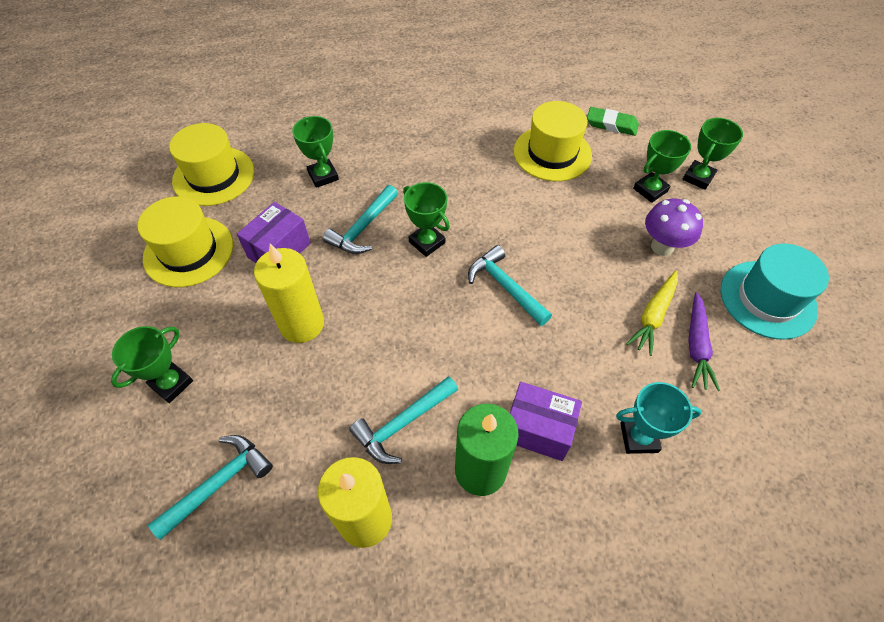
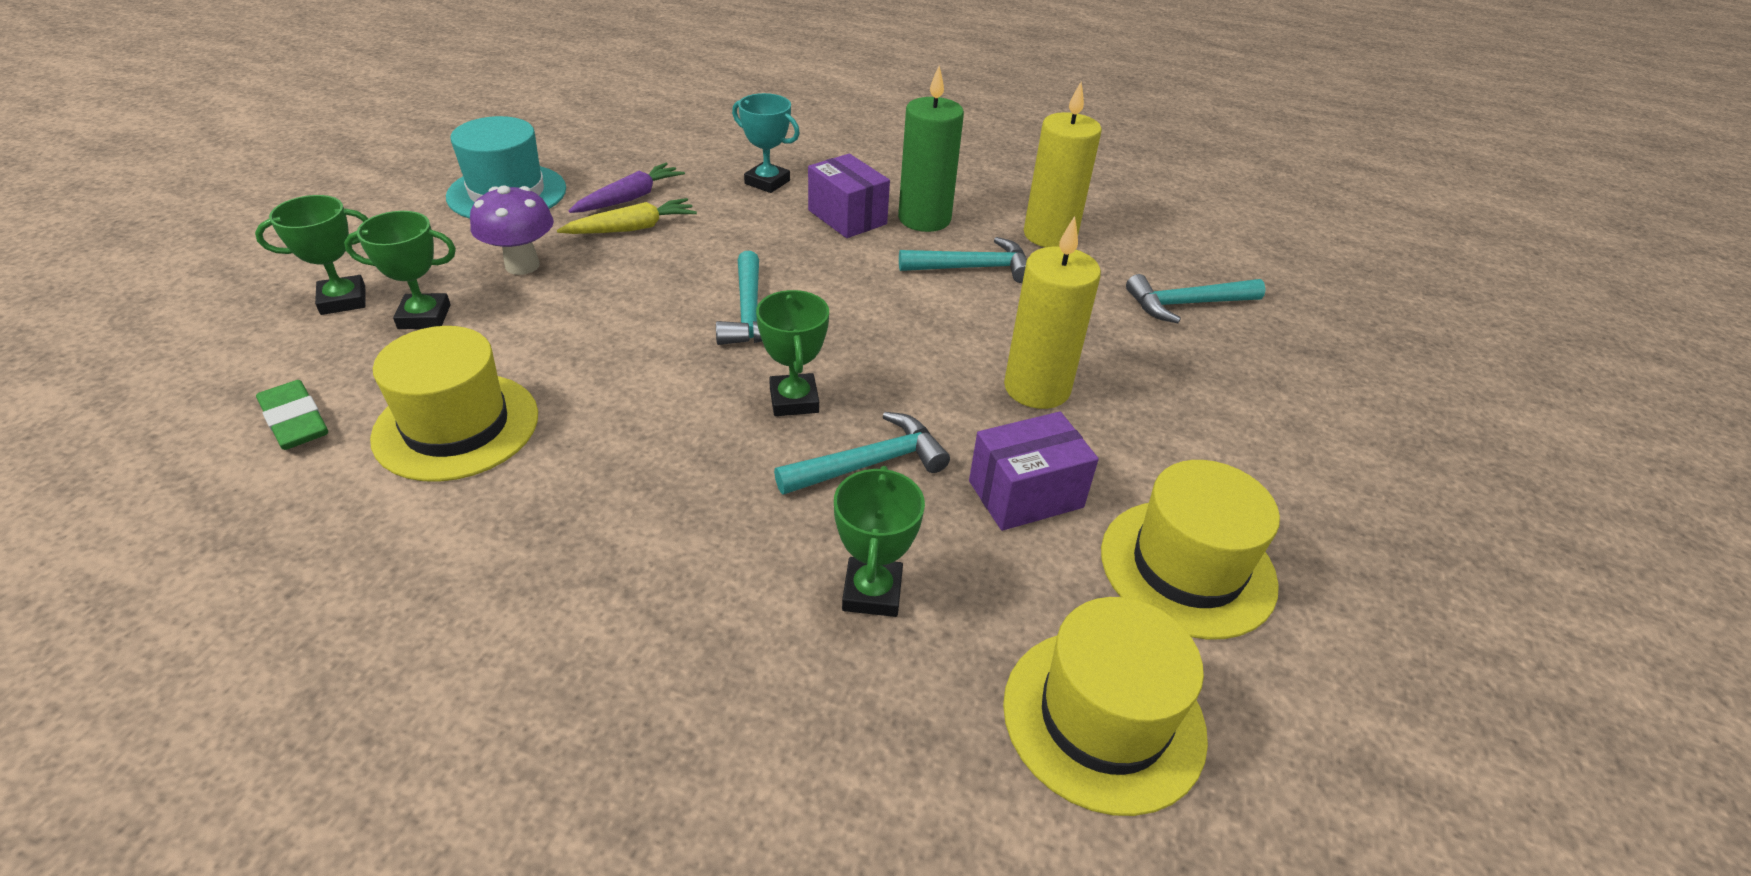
camera: 150 degrees left, 15 degrees down
green trophy [111,326,193,403] -> none

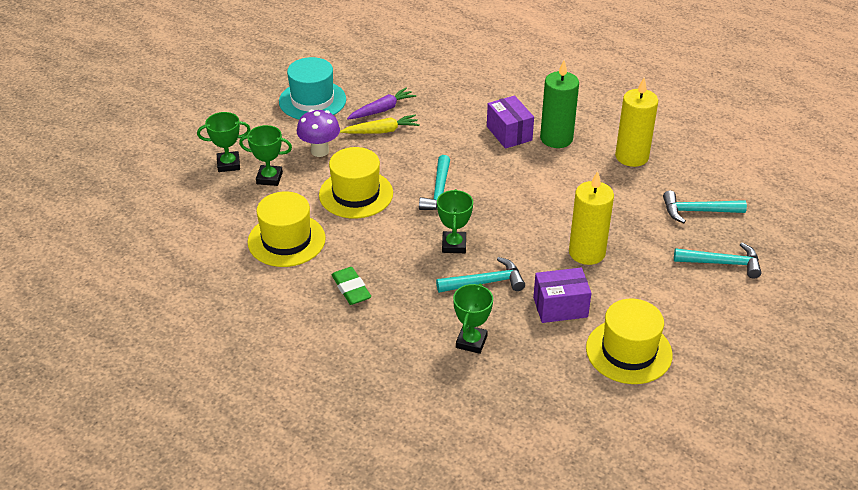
camera: 15 degrees right, 0 degrees up
green eraser [256,380,328,450] -> green eraser moved to [332,267,371,305]
turquoise trophy [732,93,800,193] -> none
turquoise hammer [899,237,1027,283] -> turquoise hammer moved to [674,243,761,279]
yellow hat [1003,597,1208,816] -> yellow hat moved to [319,147,393,218]

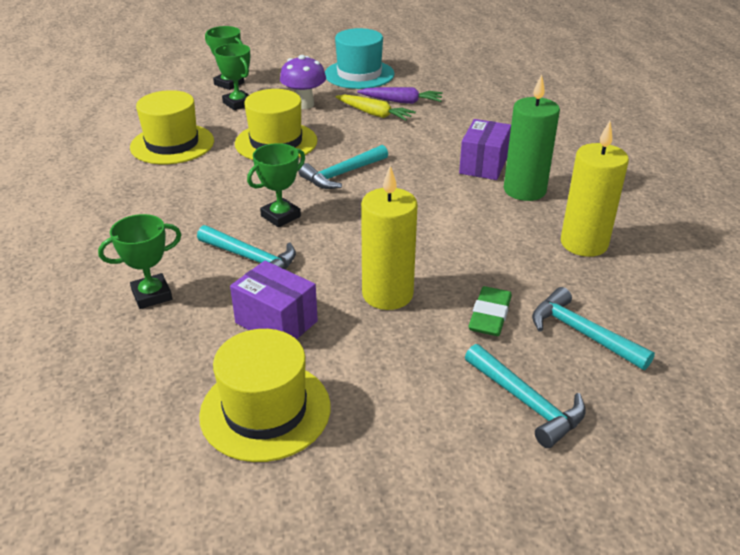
camera: 45 degrees right, 5 degrees down
green eraser [332,267,371,305] -> green eraser moved to [468,286,512,336]

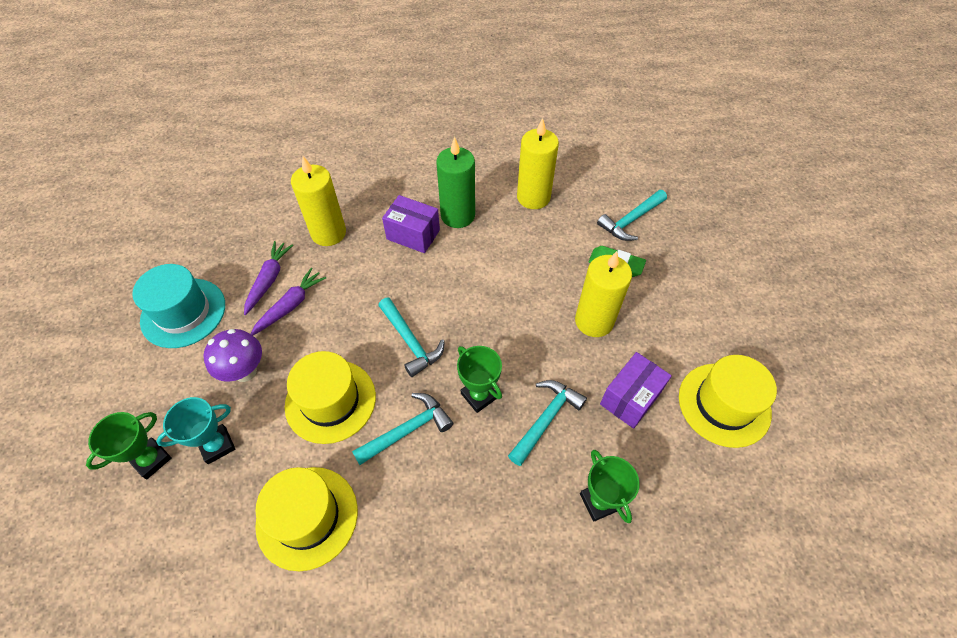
camera: 85 degrees left, 20 degrees up
green trophy [214,43,250,110] -> turquoise trophy [156,397,235,464]
yellow carrot [335,95,416,121] -> purple carrot [251,268,326,336]
turquoise hammer [465,344,586,448] -> turquoise hammer moved to [352,393,453,465]
none -> yellow candle [291,156,346,246]

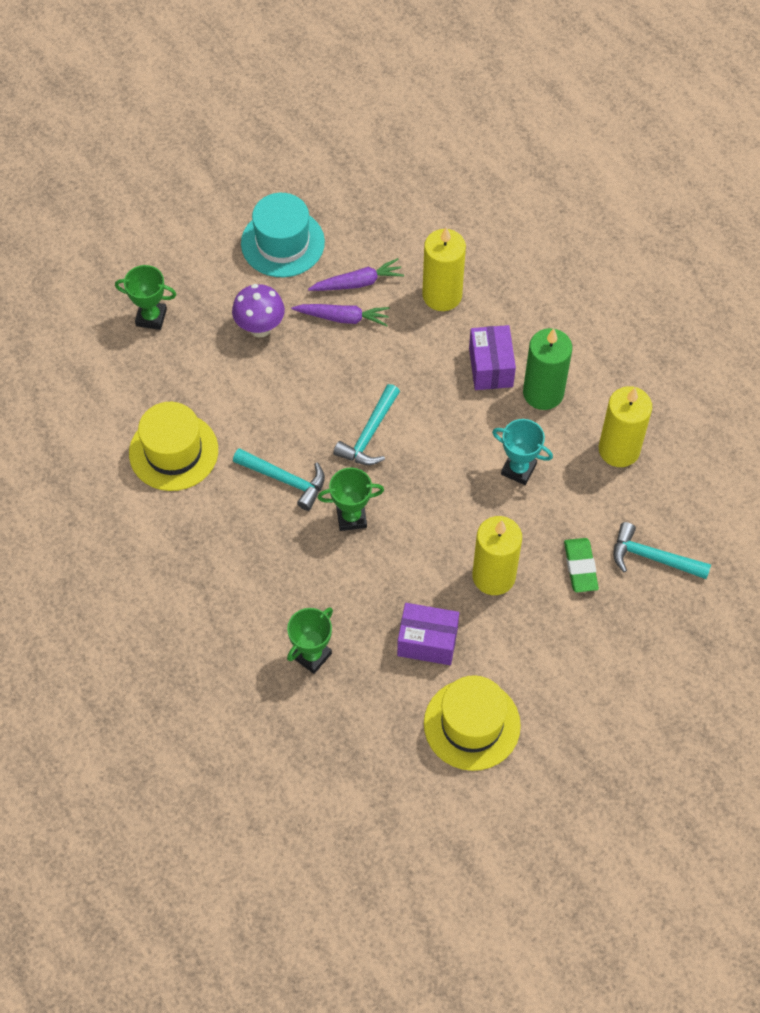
camera: 60 degrees right, 5 degrees up
turquoise trophy [156,397,235,464] -> turquoise trophy moved to [492,419,553,485]
yellow hat [285,351,376,444] -> none
green trophy [457,346,502,413] -> green trophy turned 60 degrees clockwise [317,468,384,531]
turquoise hammer [508,380,587,466] -> none

